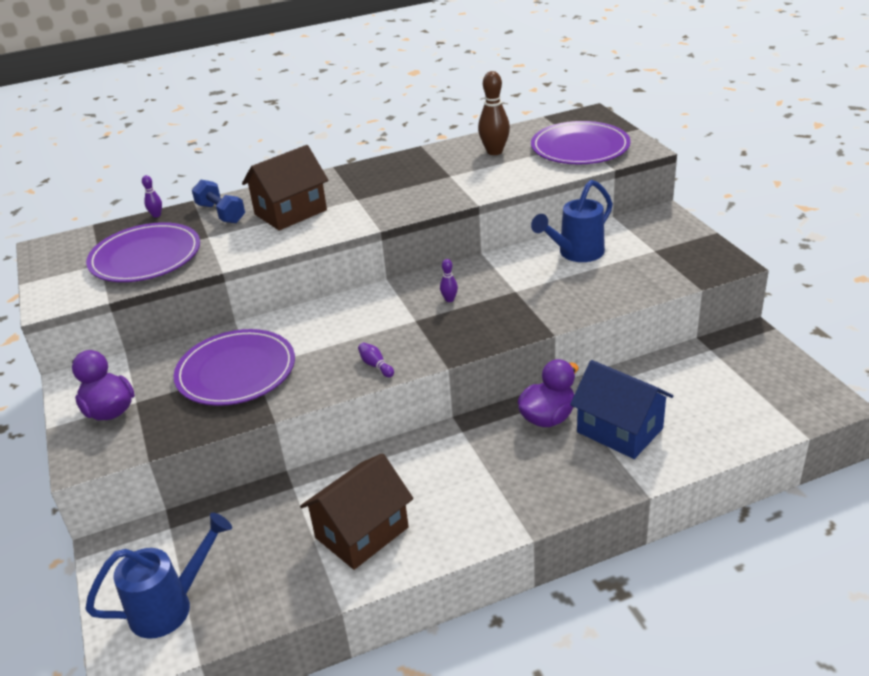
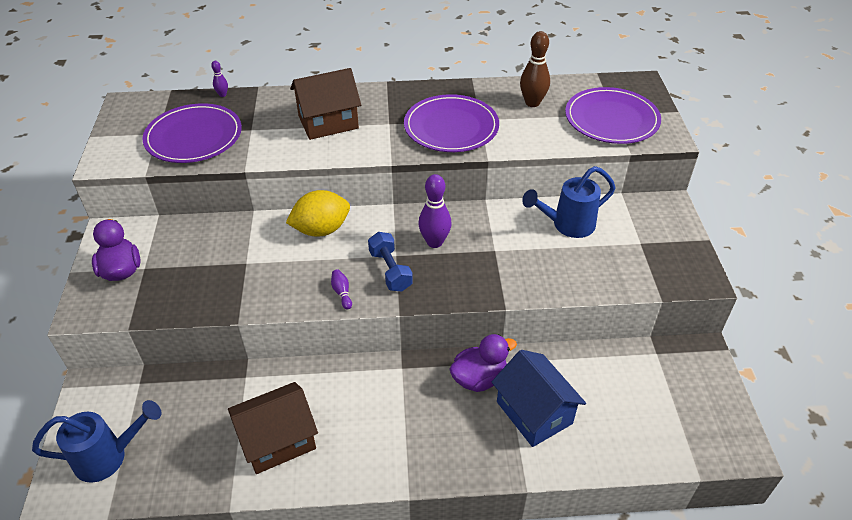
camera: 15 degrees right, 10 degrees up
purple plate [174,329,295,406] -> purple plate moved to [404,94,499,152]
blue dumbbell [192,180,245,223] -> blue dumbbell moved to [368,232,413,292]
purple bowling pin [440,259,458,302] -> purple bowling pin [418,174,451,248], size x2.00
none -> yellow lemon [286,190,350,237]

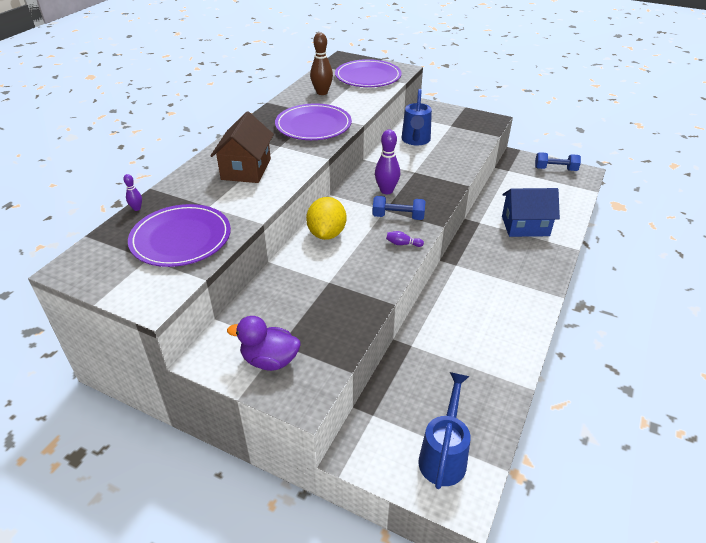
camera: 60 degrees left, 5 degrees down
brown house [228,382,318,474] -> none
purple duck [449,334,517,392] -> none
none -> blue dumbbell [535,152,581,171]

